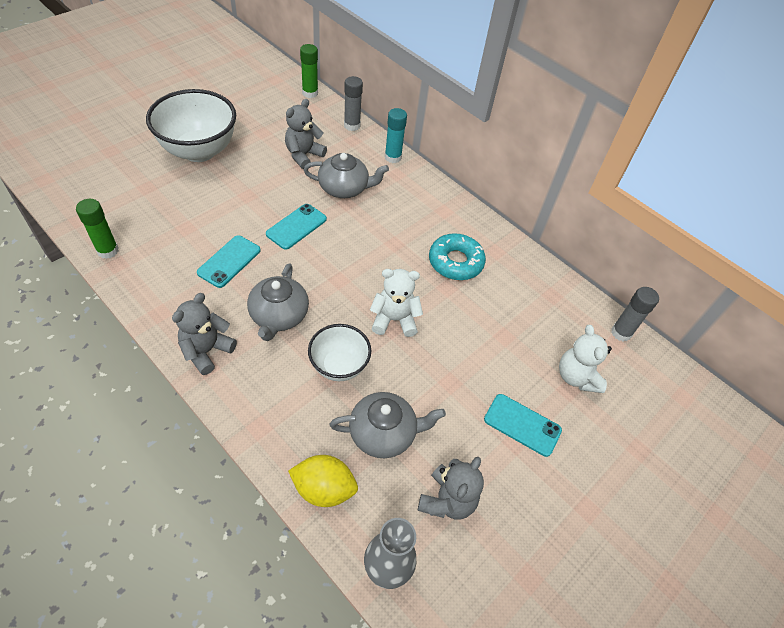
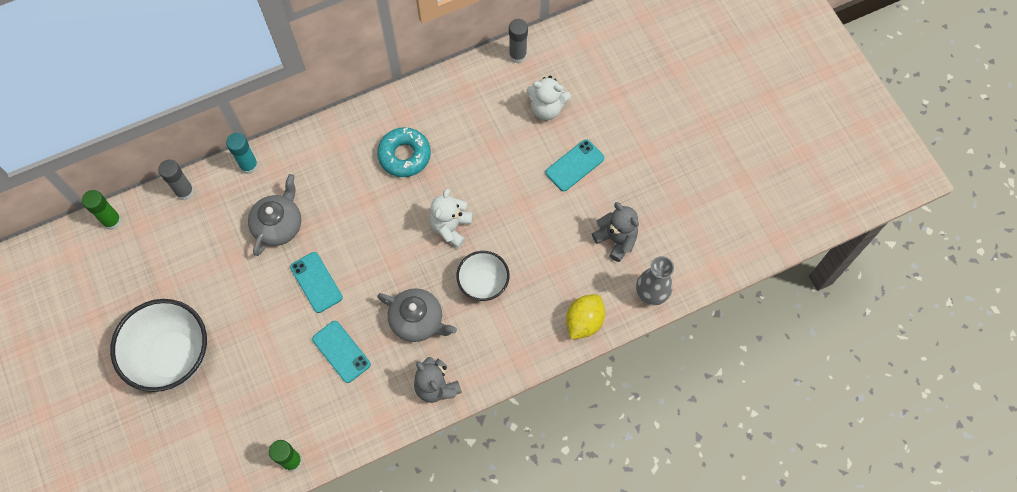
camera: 65 degrees left, 15 degrees up
grey teddy bear [285,99,327,169] -> none
grey teapot [330,392,446,458] -> none

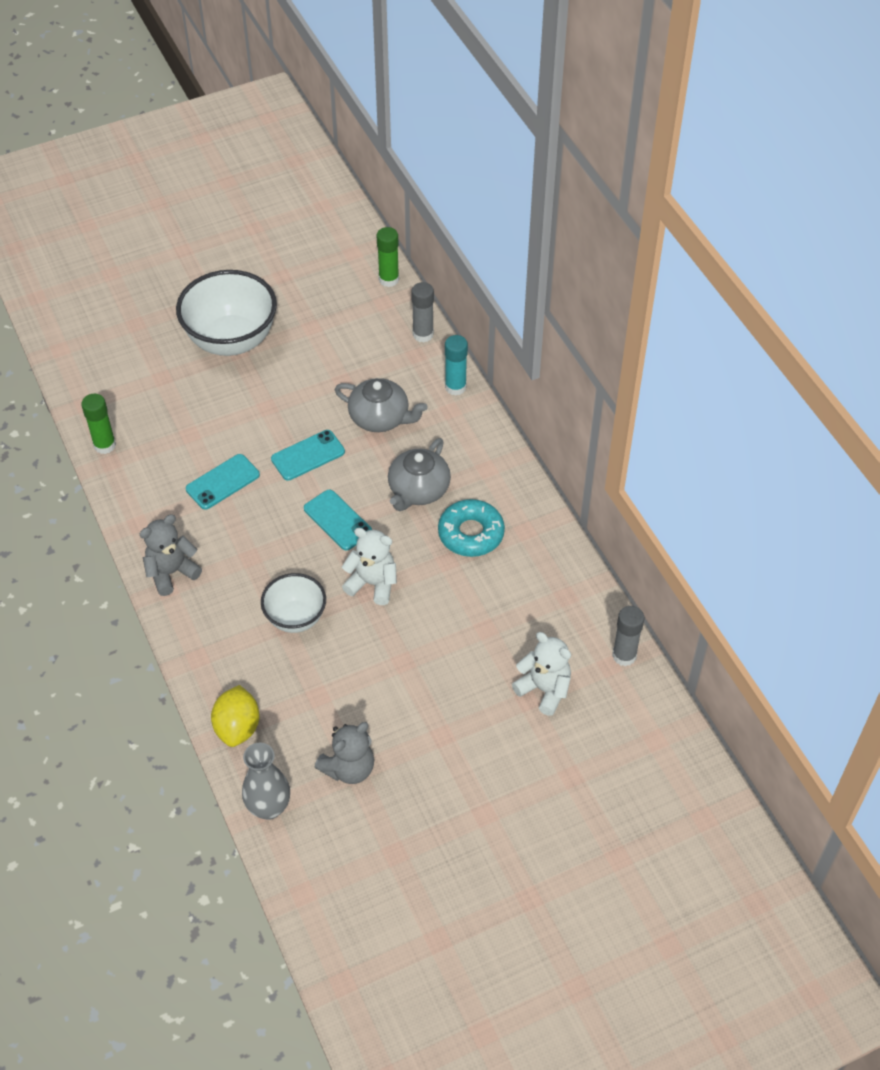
camera: 90 degrees right, 15 degrees down
grey teapot [377,288,457,342] -> grey teapot moved to [388,438,451,511]
white teddy bear [526,75,571,120] -> white teddy bear turned 120 degrees clockwise [512,632,571,716]
turquoise phone [546,139,604,191] -> turquoise phone moved to [304,490,372,550]
yellow lemon [566,294,605,339] -> yellow lemon turned 60 degrees clockwise [211,685,260,747]

